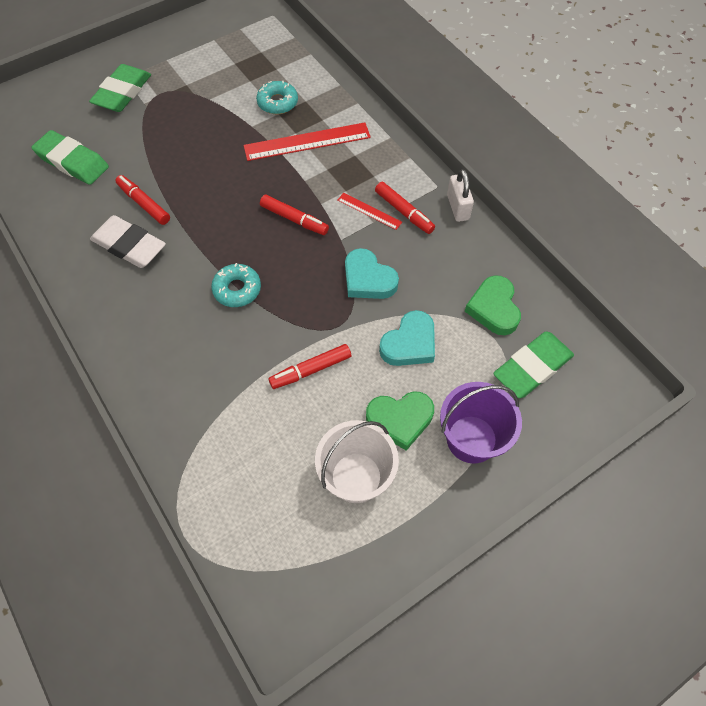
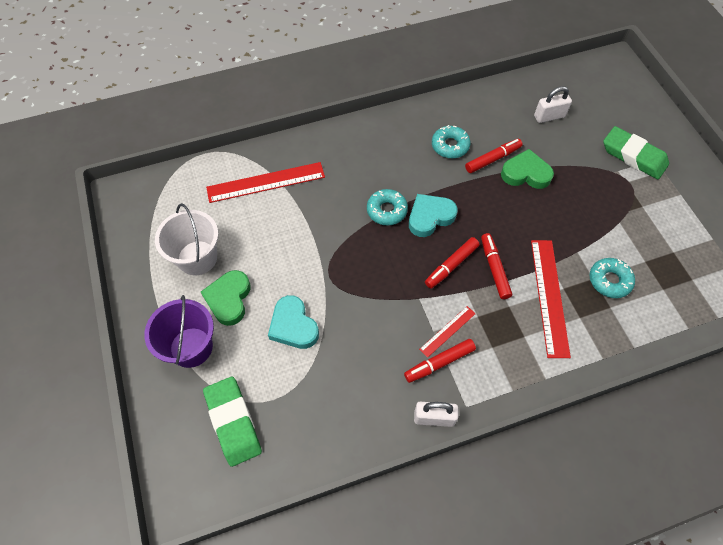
camera: 105 degrees right, 0 degrees up
green eraser [31,130,109,185] -> white padlock [534,86,572,123]
white eraser [90,215,166,268] -> turquoise donut [432,125,471,158]
red marker [268,344,351,389] -> red marker moved to [481,233,512,299]
turquoise heart [345,248,399,299] -> turquoise heart moved to [409,194,458,237]
green heart [465,275,521,335] -> green heart moved to [501,149,554,189]
none -> red ruler [206,162,325,203]

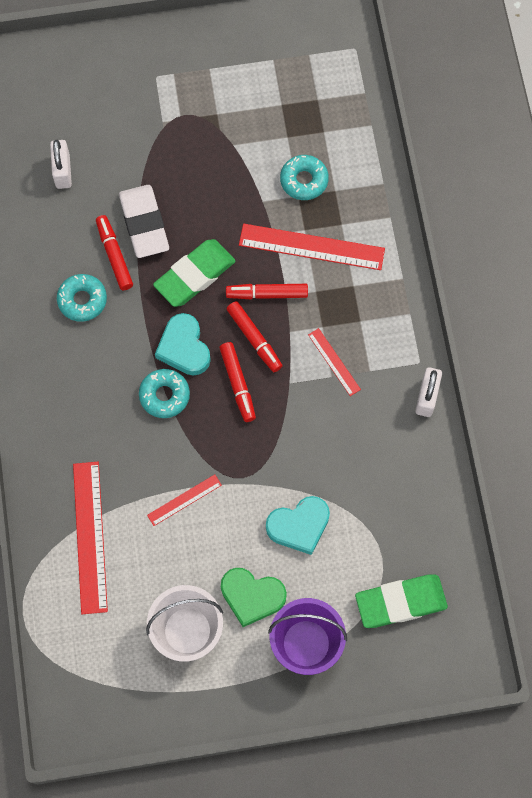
camera: 80 degrees left, 10 degrees up
red marker [404,339,476,383] -> red marker moved to [219,342,256,422]
green heart [501,149,554,189] -> white eraser [119,185,169,258]
green eraser [603,126,669,180] -> green eraser moved to [153,239,236,307]
none -> red ruler [147,475,222,526]

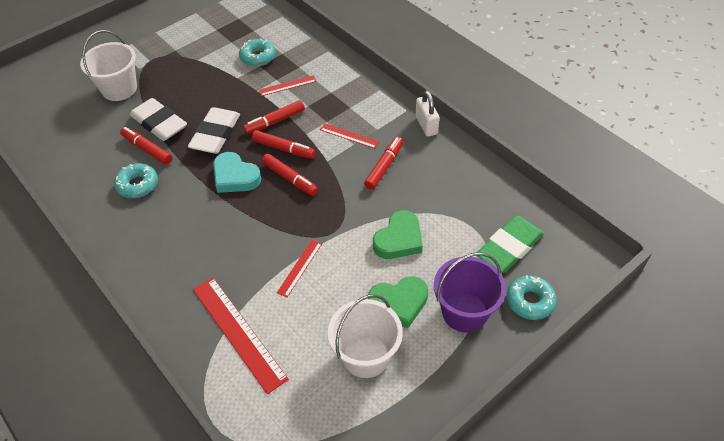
camera: 30 degrees left, 20 degrees down
white padlock [50,140,72,189] -> none
turquoise donut [139,369,190,418] -> turquoise donut moved to [506,275,556,320]
green eraser [153,239,236,307] -> white eraser [188,107,240,154]
red ruler [239,224,385,270] -> red ruler [259,75,317,96], size x0.52
turquoise heart [266,496,330,555] -> green heart [373,210,423,259]
none -> white bucket [80,30,137,101]
none -> red marker [364,137,404,190]

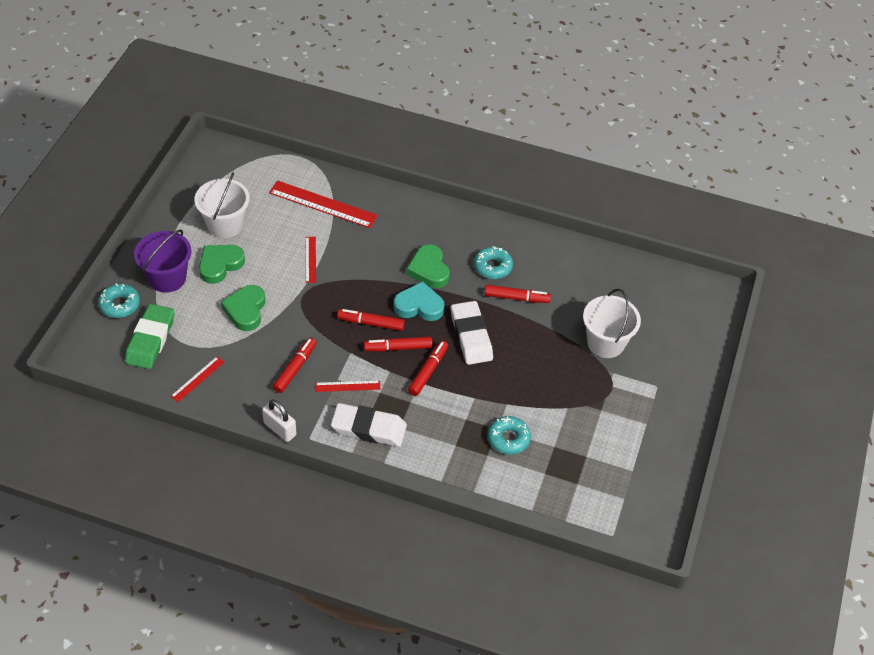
camera: 145 degrees right, 0 degrees up
white eraser [130,98,187,141] -> white eraser moved to [331,403,407,447]
red ruler [259,75,317,96] -> red ruler moved to [170,357,224,402]
red marker [364,137,404,190] -> red marker turned 150 degrees counterclockwise [273,337,317,393]
none -> green heart [406,244,450,288]

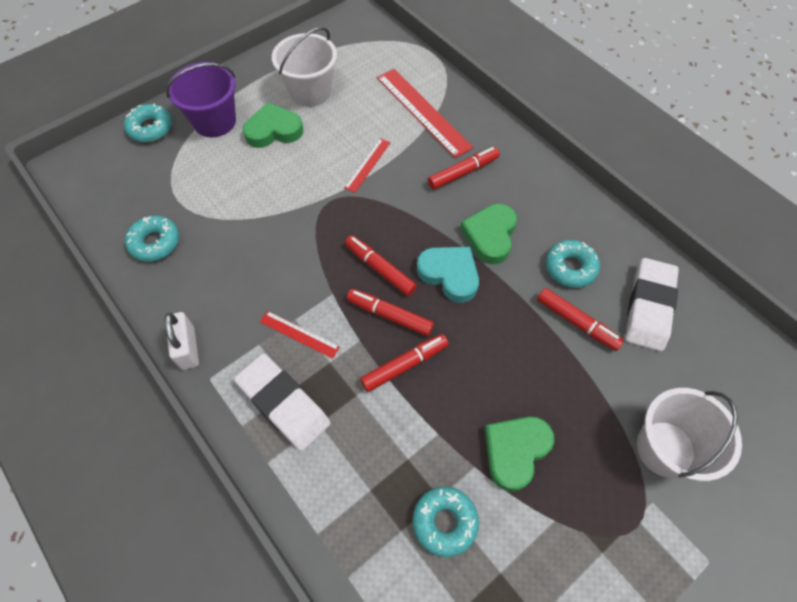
camera: 35 degrees right, 10 degrees up
green eraser [125,304,175,369] -> none
red ruler [170,357,224,402] -> turquoise donut [125,215,179,262]
green heart [221,285,265,331] -> green heart moved to [485,417,554,492]
red marker [273,337,317,393] -> red marker moved to [428,147,500,190]
white eraser [451,301,493,365] -> white eraser moved to [625,258,679,351]

